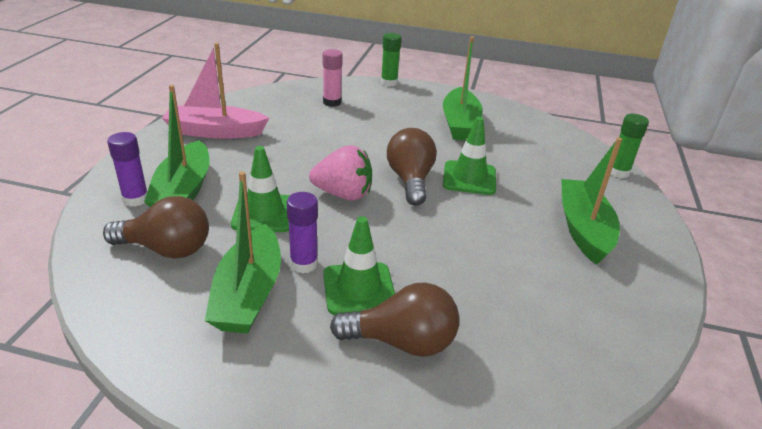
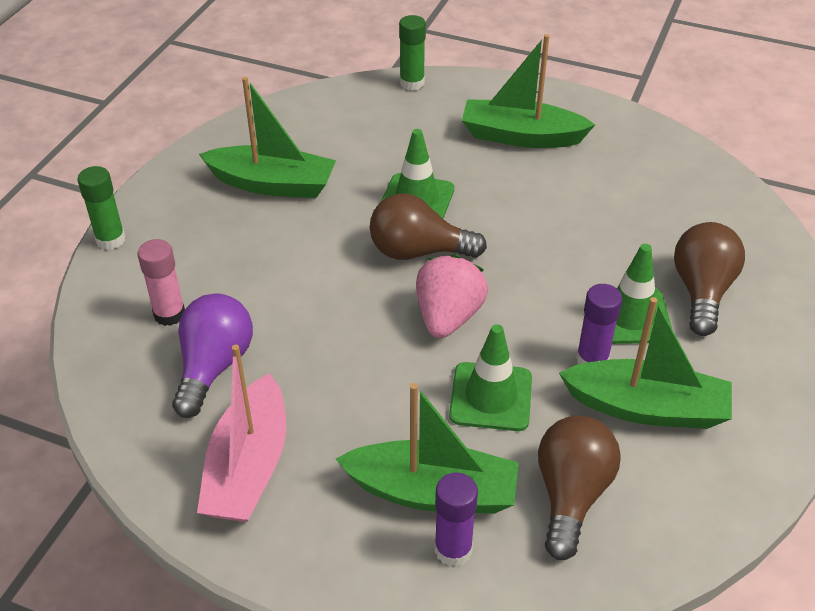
camera: 80 degrees left, 10 degrees up
none -> purple light bulb [172,293,253,418]

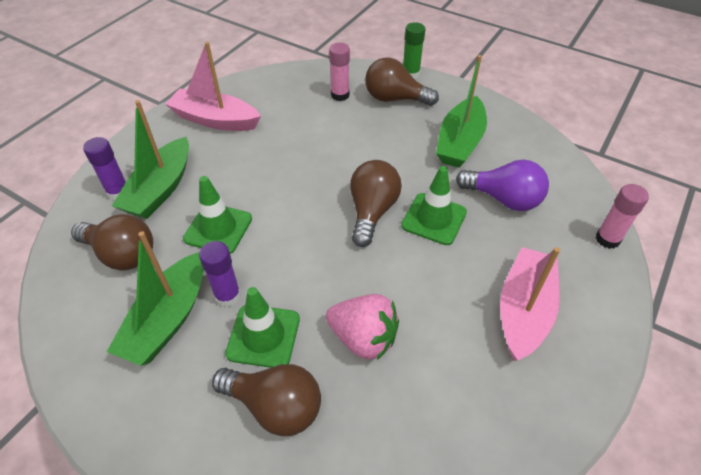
camera: 100 degrees right, 5 degrees up
purple light bulb [172,293,253,418] -> purple light bulb moved to [456,159,549,211]
green glue stick [399,15,426,91] -> pink glue stick [596,184,649,249]
pink strawberry [416,255,488,338] -> pink strawberry moved to [326,294,399,360]
green boat [462,34,595,148] -> pink boat [500,247,560,361]
none -> brown light bulb [365,57,439,106]

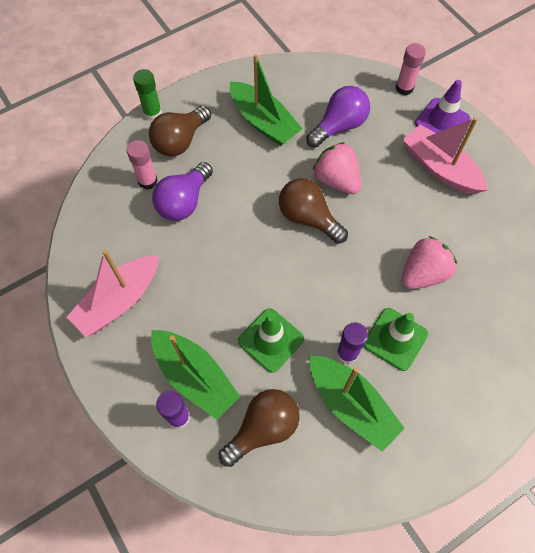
camera: 65 degrees left, 15 degrees up
brown light bulb [212,364,321,436] -> none
green traffic cone [401,166,467,245] -> pink strawberry [313,142,361,194]
none -> purple light bulb [152,162,213,221]
none -> purple traffic cone [415,80,470,133]

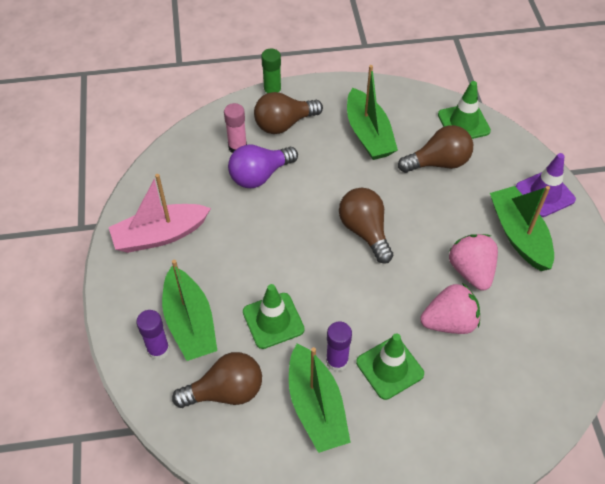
camera: 25 degrees right, 10 degrees down
purple light bulb [306,86,370,148] -> brown light bulb [398,125,473,173]
pink strawberry [313,142,361,194] -> pink strawberry moved to [449,234,498,291]
pink glue stick [396,43,426,95] -> none
pink boat [403,117,488,194] -> green boat [490,186,554,271]
none -> green traffic cone [438,81,491,139]

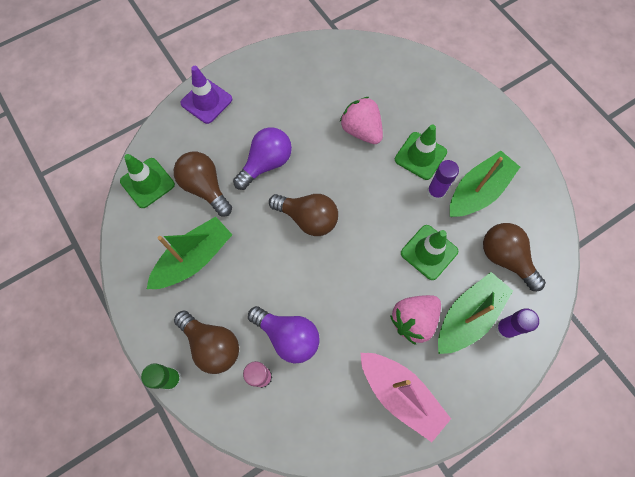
camera: 115 degrees left, 15 degrees up
brown light bulb [339,188,393,264] -> brown light bulb turned 105 degrees counterclockwise [269,194,338,236]
pink strawberry [449,234,498,291] -> pink strawberry moved to [390,295,441,345]
green boat [490,186,554,271] -> none
none -> purple light bulb [233,127,292,190]

